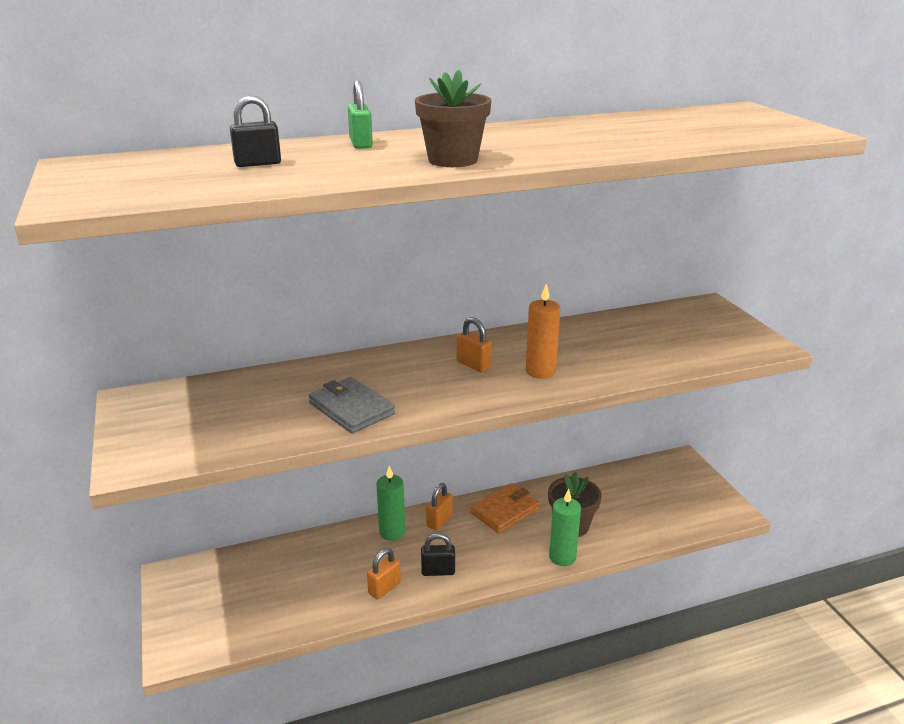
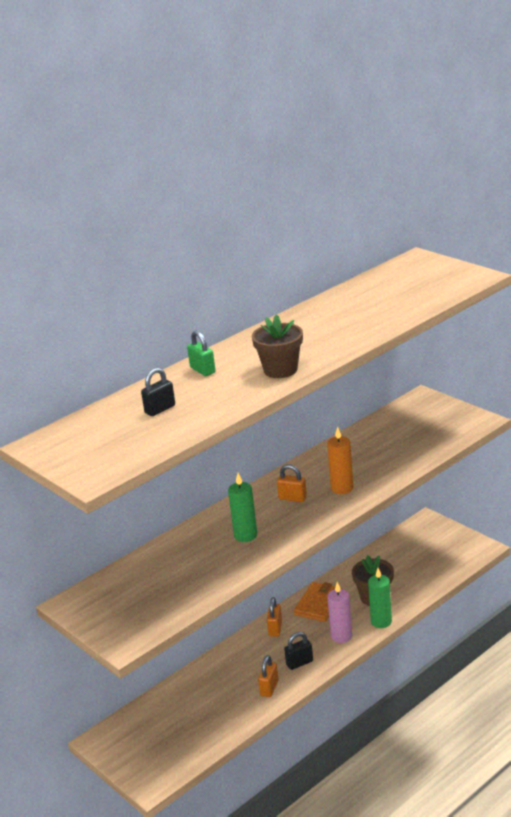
camera: 20 degrees left, 0 degrees up
grey wallet [309,377,395,434] -> none
green candle [376,466,405,541] -> green candle moved to [228,473,257,542]
none -> pink candle [327,582,352,643]

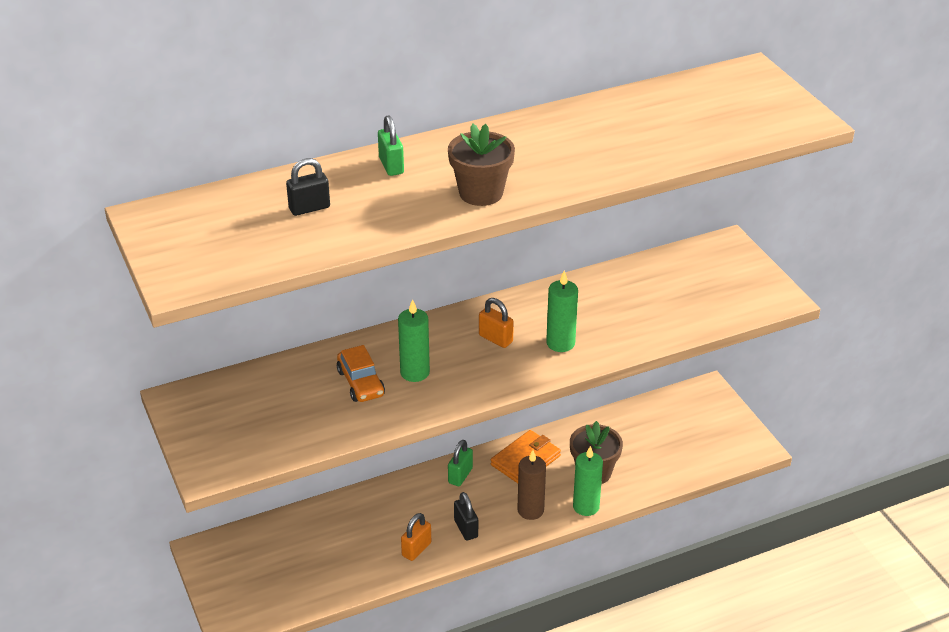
camera: 15 degrees right, 10 degrees up
orange padlock [267,597,282,636] -> green padlock [448,440,473,486]
black padlock [284,632,313,670] -> black padlock turned 75 degrees clockwise [454,492,478,541]
orange candle [327,426,353,494] -> green candle [546,271,578,352]
pink candle [327,582,352,643] -> brown candle [517,450,546,520]
none -> orange car [337,345,385,402]

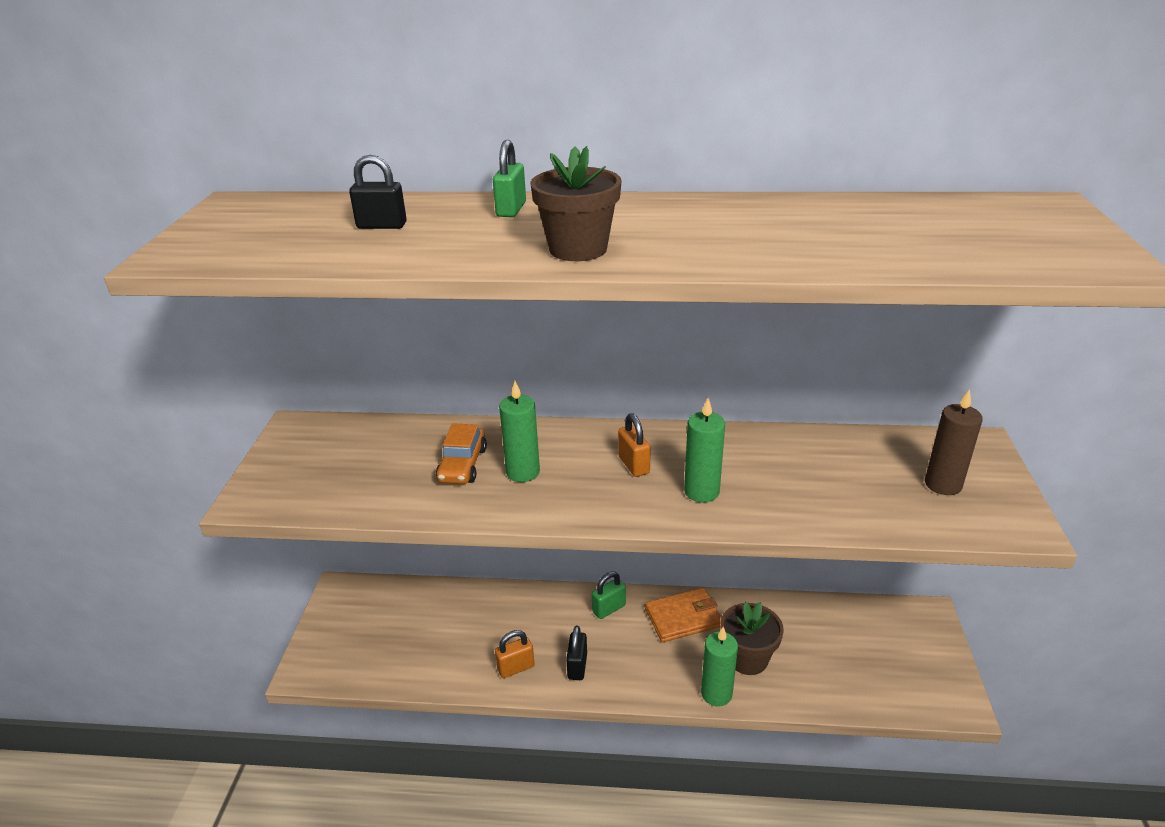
camera: 30 degrees right, 5 degrees down
brown candle [517,450,546,520] -> brown candle moved to [925,389,983,495]

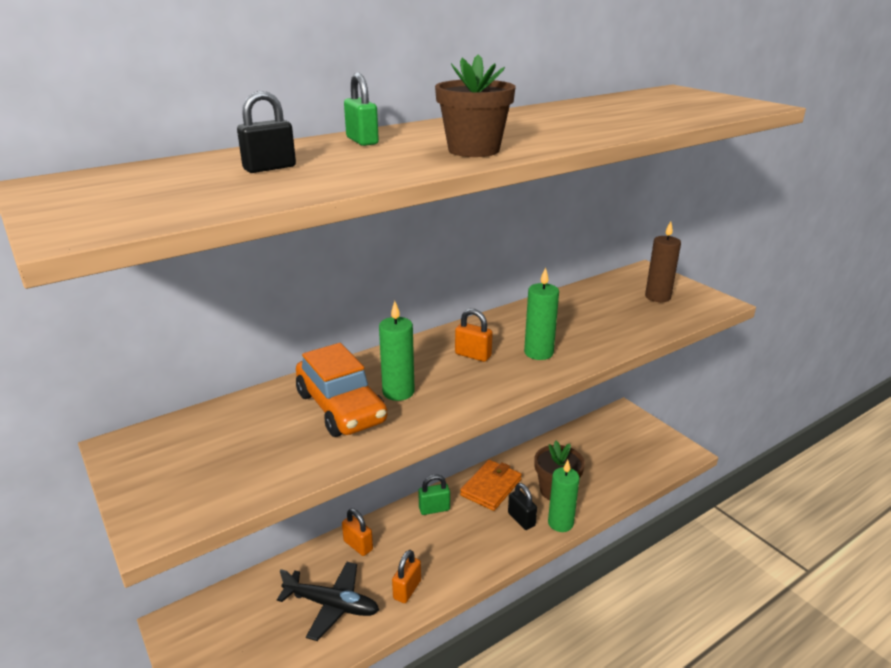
camera: 40 degrees left, 5 degrees down
orange car [436,423,487,484] -> orange car [296,343,387,437], size x1.55
black padlock [566,626,587,680] -> black padlock moved to [508,483,537,530]
green padlock [592,572,626,619] -> green padlock turned 60 degrees clockwise [418,474,450,515]
none -> black plane [277,562,379,641]
none -> orange padlock [342,508,373,556]

